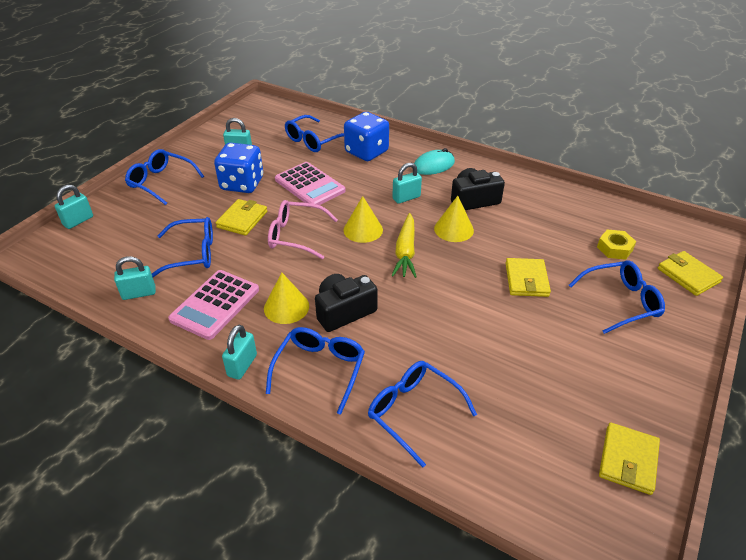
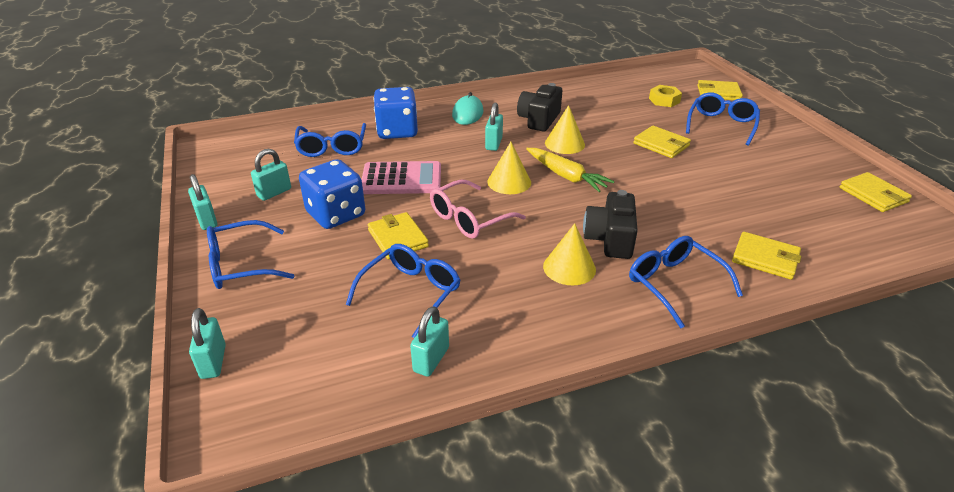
camera: 50 degrees left, 5 degrees down
pink calculator [168,270,259,340] -> none
turquoise padlock [222,325,257,380] -> turquoise padlock moved to [188,174,217,230]
blue glasses [368,361,477,468] -> yellow wallet [732,232,802,280]

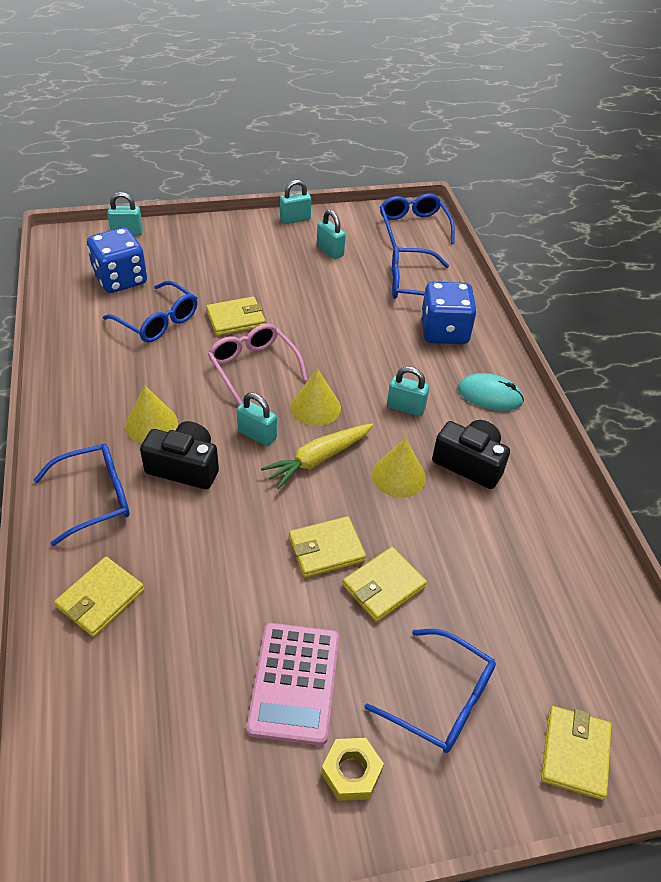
camera: 95 degrees right, 10 degrees up
blue glasses [207,220,294,289] -> blue glasses moved to [380,194,455,249]
blue dice [299,159,365,229] -> blue dice moved to [87,228,147,293]
pink calculator [361,161,441,194] -> pink calculator moved to [247,623,339,745]
turquoise padlock [410,306,449,377] -> turquoise padlock moved to [237,393,277,446]
yellow nut [649,85,682,107] -> yellow nut moved to [321,738,384,801]
yellow wallet [840,172,912,212] -> yellow wallet moved to [289,516,366,578]

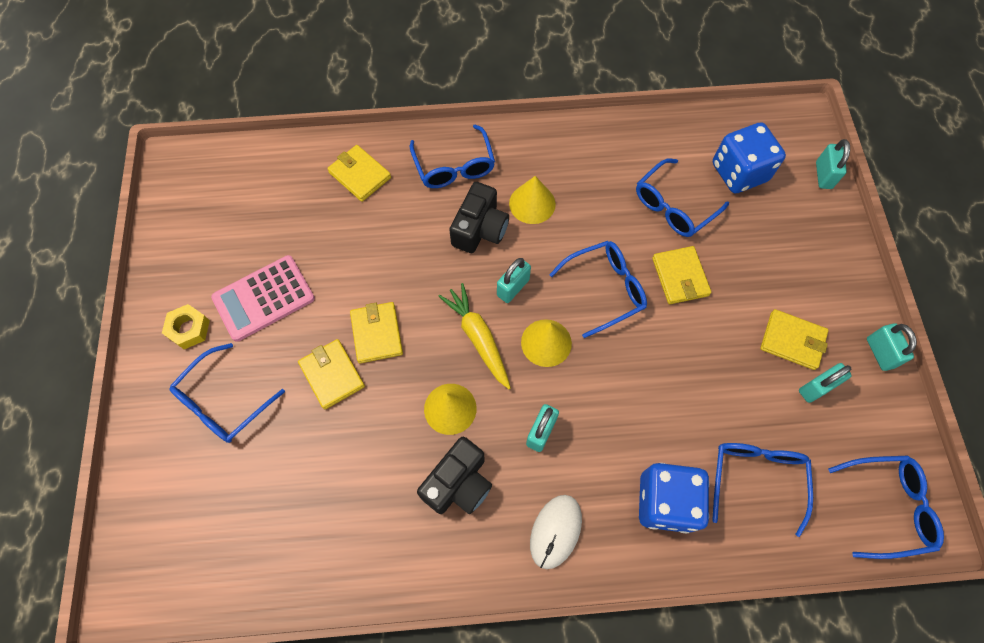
camera: 100 degrees right, 20 degrees up
pink glasses [208,324,308,405] -> blue glasses [549,241,647,338]
pink calculator [247,623,339,745] -> pink calculator turned 45 degrees counterclockwise [211,255,315,342]
turquoise mouse [458,373,524,411] -> white mouse [530,495,582,569]
yellow wallet [541,706,612,800] -> yellow wallet moved to [760,309,829,370]

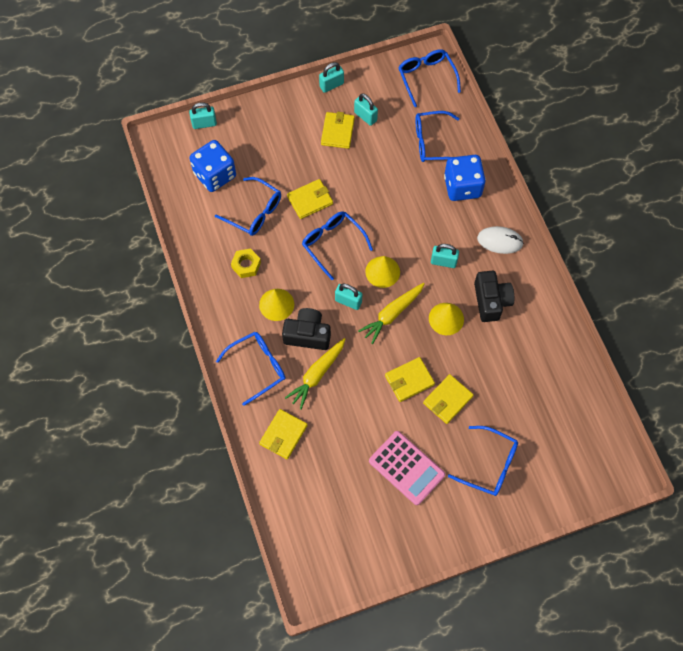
camera: 105 degrees left, 0 degrees up
yellow nut [162,304,210,349] -> yellow nut moved to [231,248,261,278]
black camera [417,437,492,514] -> black camera turned 60 degrees clockwise [474,271,514,322]
none -> yellow carrot [285,338,345,410]

